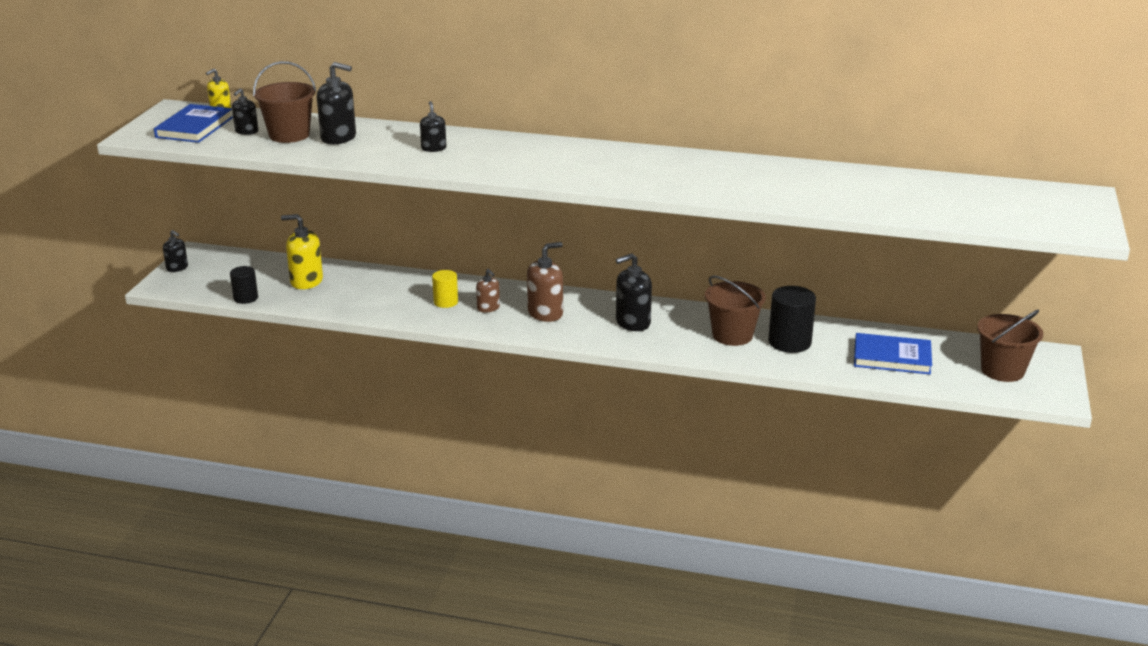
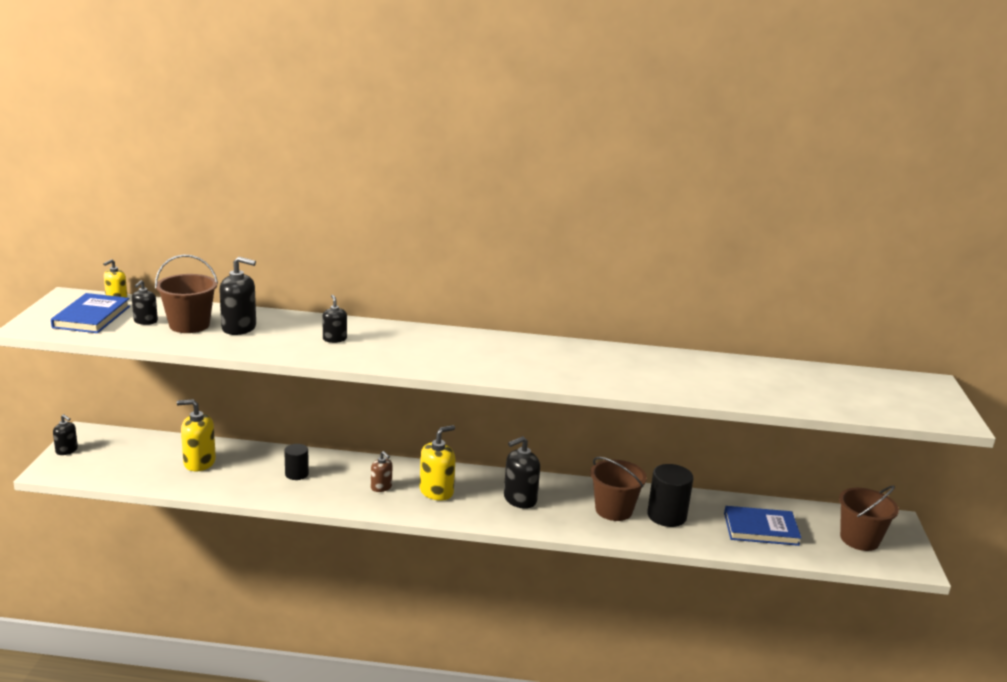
camera: 10 degrees left, 5 degrees down
black cylinder [230,266,258,304] -> black cylinder moved to [284,444,309,480]
yellow cylinder [432,270,458,308] -> none
brown soap dispenser [527,242,563,322] -> yellow soap dispenser [420,425,455,501]

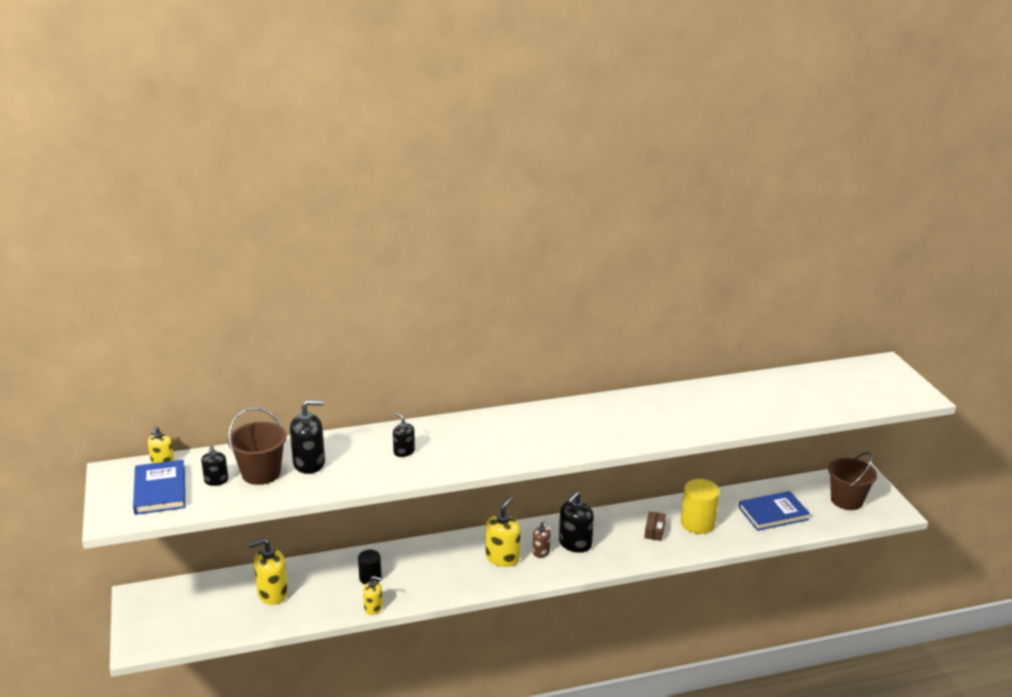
camera: 20 degrees left, 5 degrees up
black soap dispenser [53,414,78,455] -> none
brown soap dispenser [371,451,392,492] -> brown soap dispenser moved to [533,521,552,558]
brown bucket [590,457,647,521] -> brown box [644,511,666,541]
black cylinder [647,464,693,527] -> yellow cylinder [681,479,720,534]
none -> yellow soap dispenser [363,576,383,615]

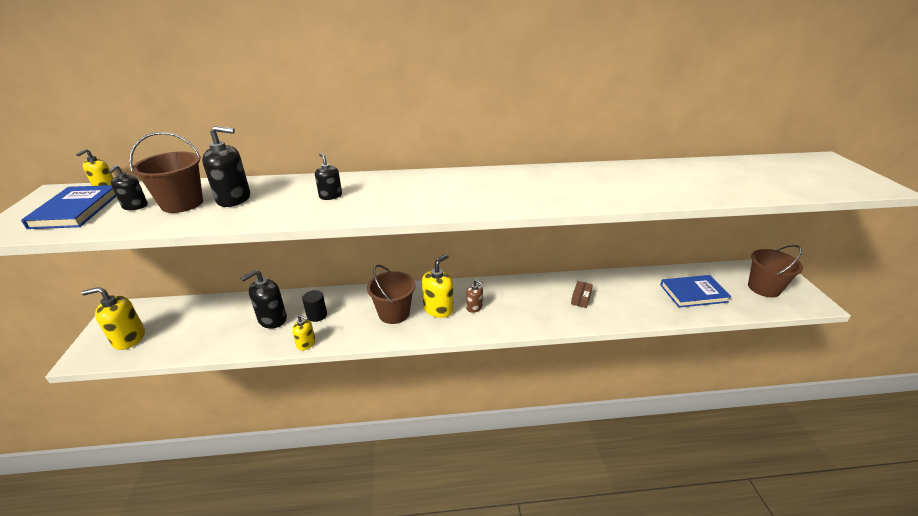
camera: 10 degrees right, 5 degrees up
yellow soap dispenser [248,538,288,605] -> yellow soap dispenser moved to [81,287,145,350]
black soap dispenser [559,491,594,553] -> black soap dispenser moved to [241,270,287,329]
yellow cylinder [681,479,720,534] -> none
none -> brown bucket [367,265,415,324]

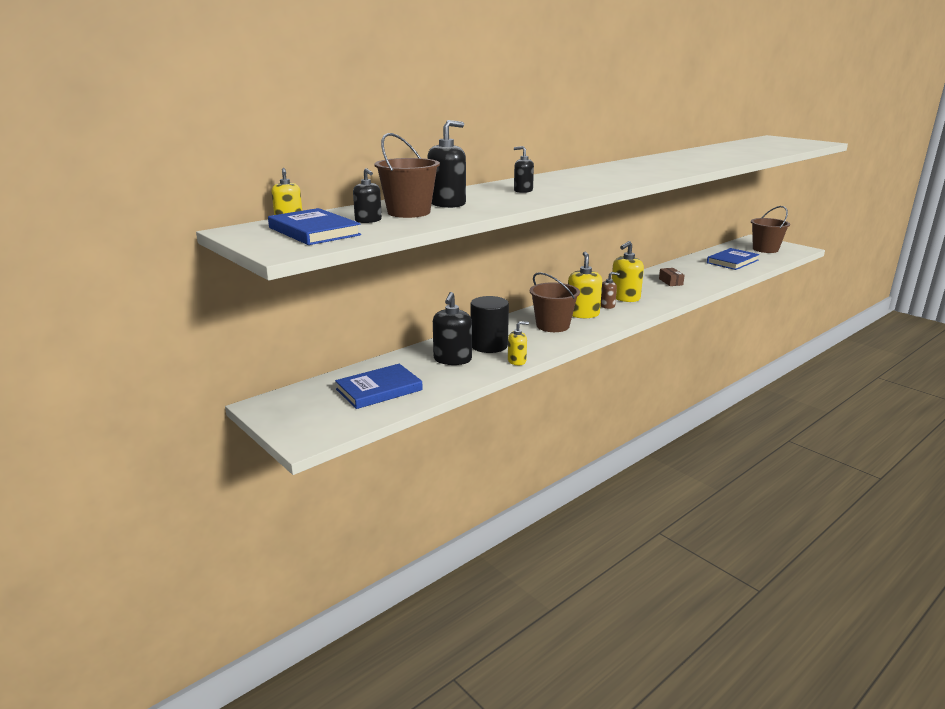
camera: 35 degrees left, 10 degrees down
yellow soap dispenser [81,287,145,350] -> yellow soap dispenser moved to [612,241,644,302]
black cylinder [302,290,327,322] -> black cylinder [471,296,509,353], size x1.66
none -> blue book [335,364,423,409]

